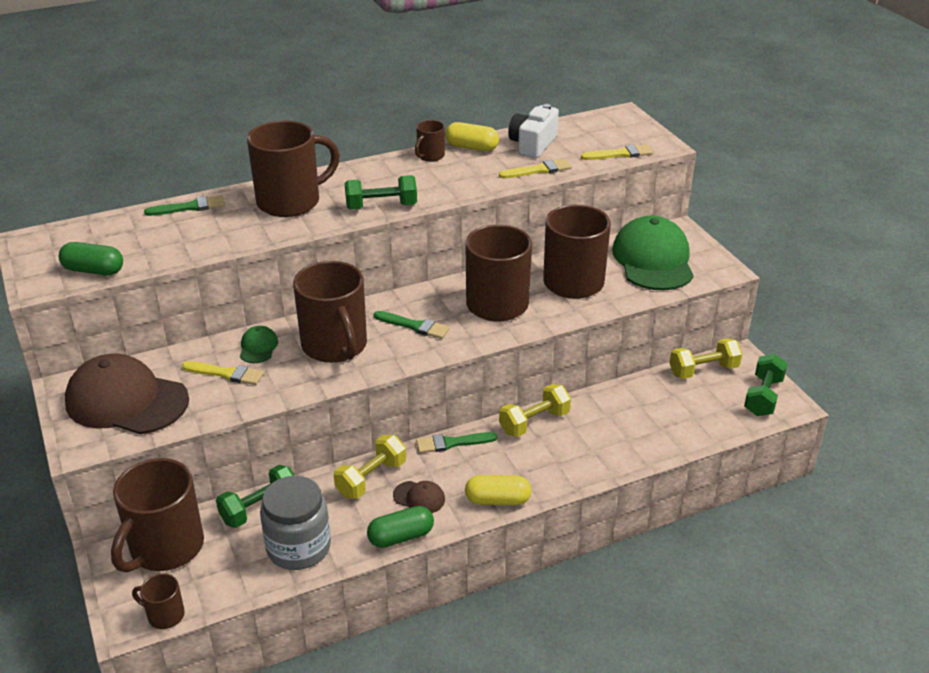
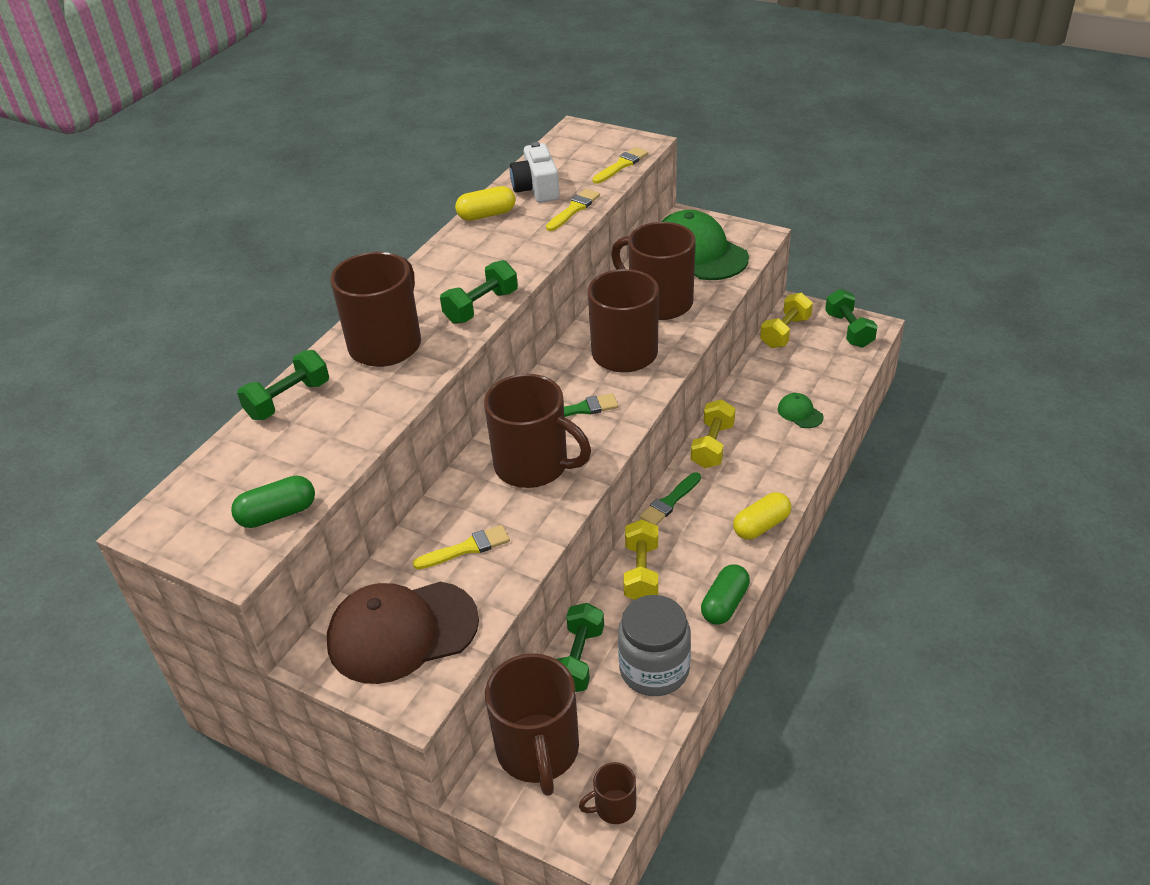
camera: 35 degrees left, 5 degrees up
green brush [144,195,225,216] -> green dumbbell [237,350,329,420]
green cap [240,326,278,363] -> green cap moved to [778,393,823,428]
brown cap [393,481,445,513] -> none
brown mug [415,120,445,162] -> none

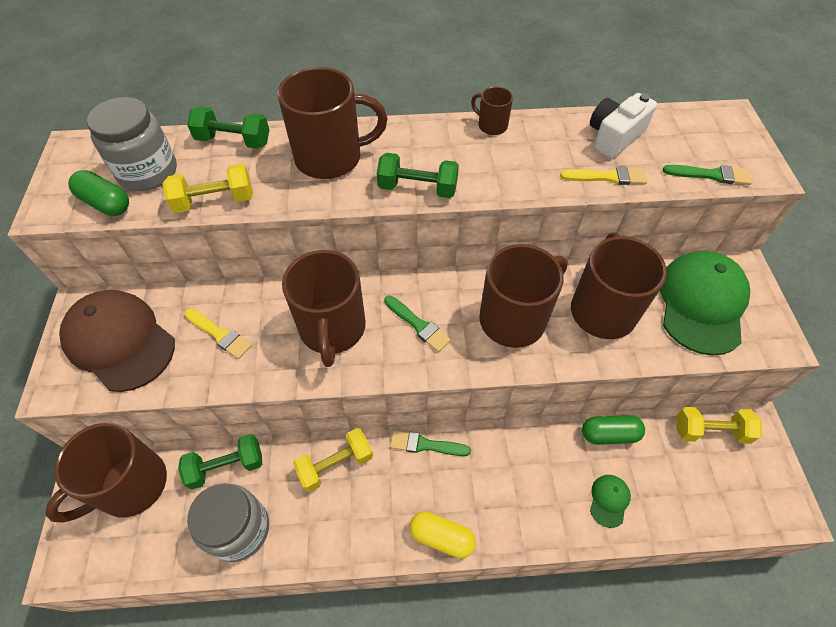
camera: 55 degrees right, 15 degrees up
yellow capsule [455,186,515,221] -> none
brown mug [579,762,636,824] -> brown mug moved to [471,87,513,135]
yellow brush [592,147,648,184] -> green brush [663,165,752,185]
yellow dumbbell [691,399,735,468] -> yellow dumbbell moved to [162,164,253,213]
green capsule [701,564,750,625] -> green capsule moved to [582,415,645,445]
green dumbbell [825,289,878,348] -> none
none -> grey jar [87,97,177,191]

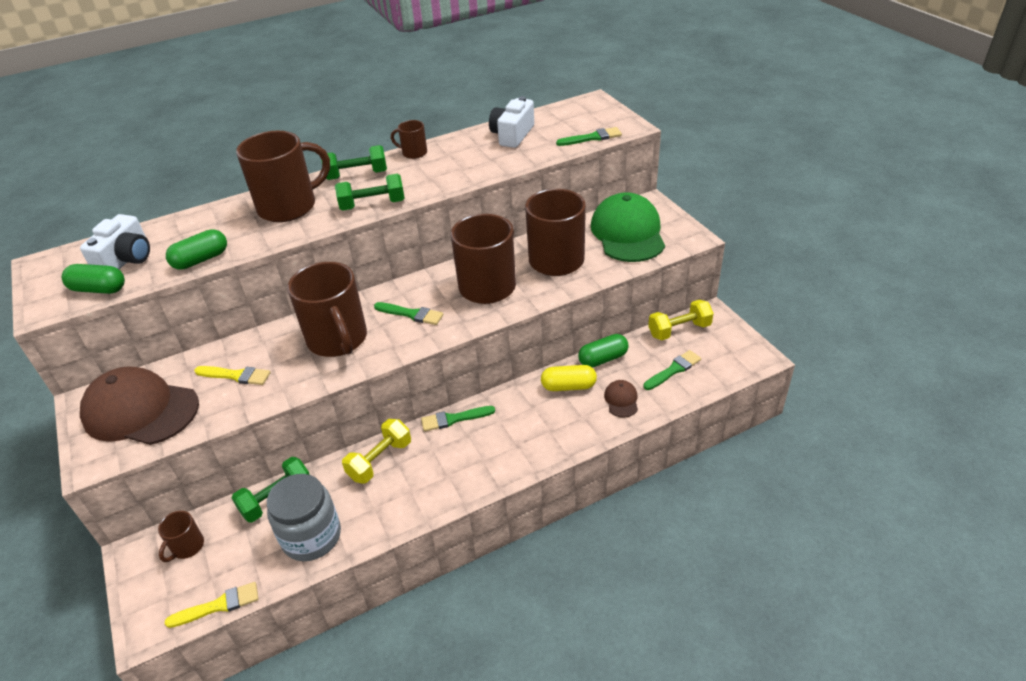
camera: 20 degrees left, 15 degrees down
brown mug [45,423,167,523] -> brown mug [158,511,204,562], size x0.47
grey jar [87,97,177,191] -> white camera [80,214,150,269]
yellow dumbbell [162,164,253,213] -> green capsule [166,229,227,270]
green dumbbell [187,106,269,149] -> green dumbbell moved to [321,145,387,180]
yellow capsule [409,511,476,558] -> yellow capsule moved to [541,365,597,391]
yellow brush [560,166,647,185] -> yellow brush moved to [165,582,258,628]
green cap [590,475,631,528] -> brown cap [604,380,638,418]
none -> green brush [643,350,701,390]

